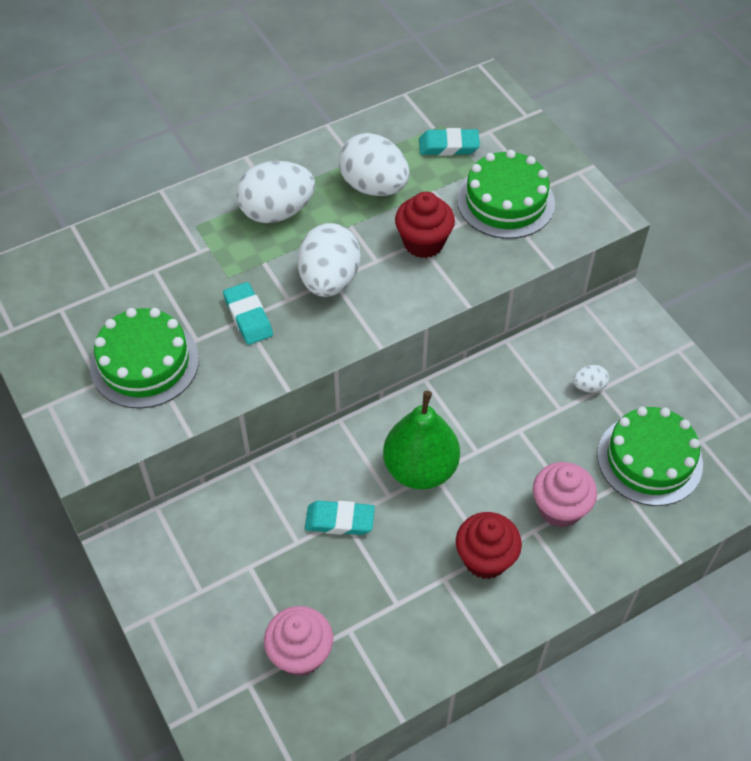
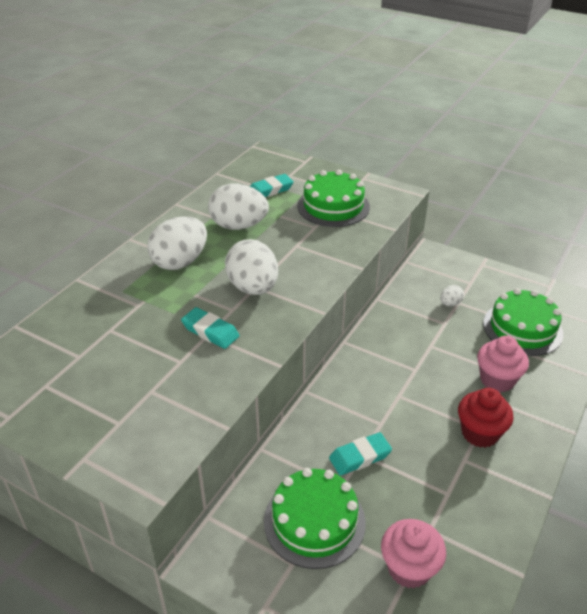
camera: 30 degrees left, 15 degrees down
green cake [90,308,199,409] -> green cake moved to [264,468,366,569]
green pear [383,391,460,490] -> none
red cupcake [395,192,455,258] -> none

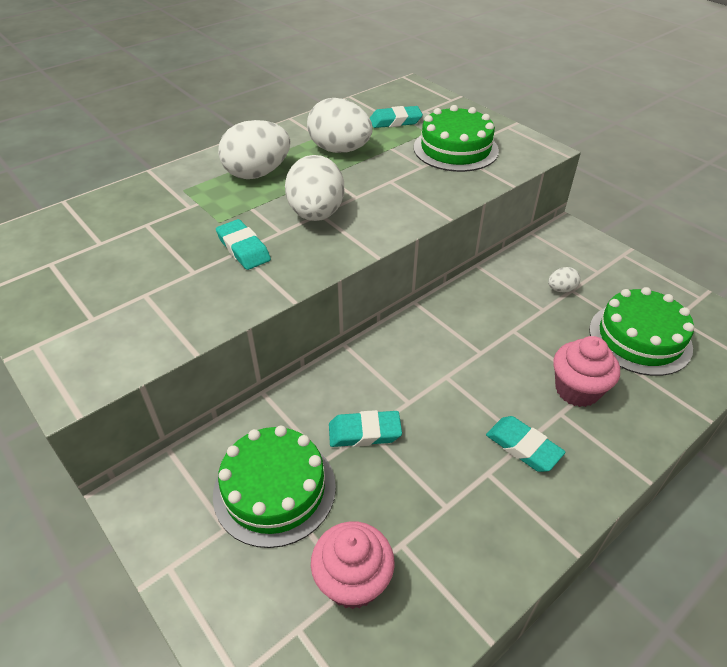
camera: 20 degrees right, 5 degrees up
red cupcake [458,388,514,448] -> turquoise eraser [486,416,565,472]

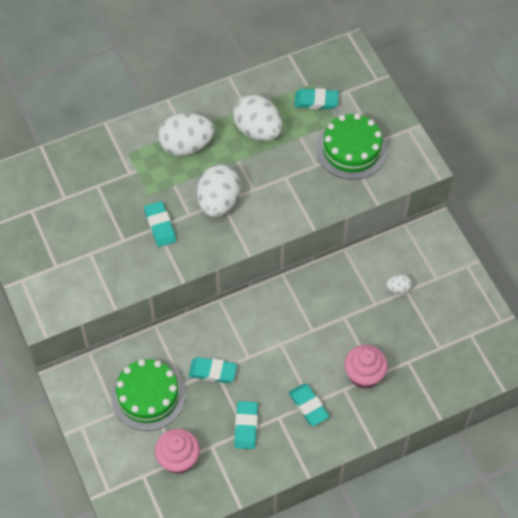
camera: 15 degrees right, 15 degrees up
green cake [589,287,694,376] -> none
none -> turquoise eraser [234,401,258,449]

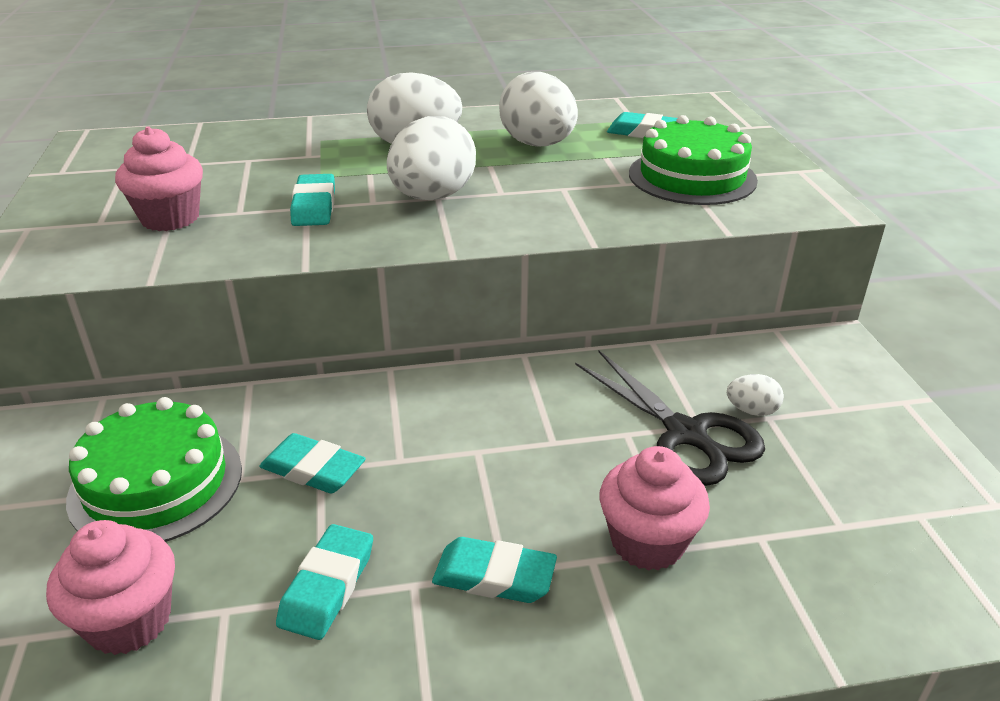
camera: 15 degrees right, 25 degrees down
turquoise eraser [289,383,330,426] -> turquoise eraser turned 60 degrees counterclockwise [432,537,557,603]
none -> pink cupcake [115,126,203,231]
none -> black scissors [575,350,765,486]

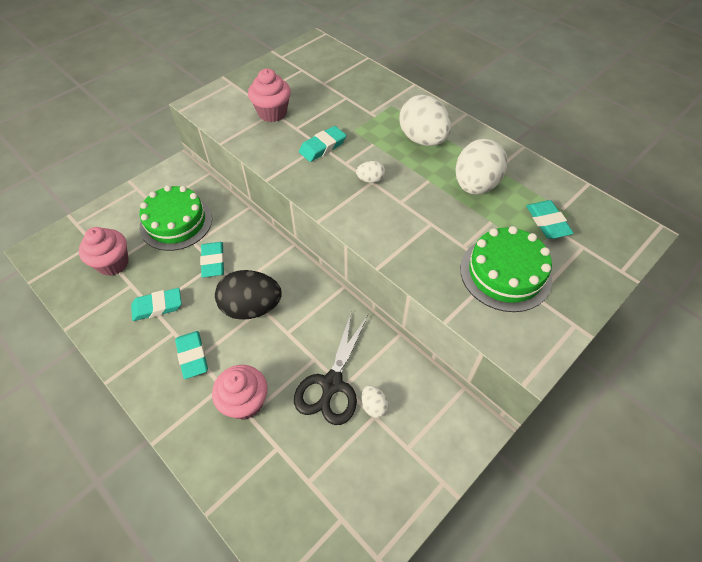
camera: 55 degrees right, 20 degrees up
white egg [387,116,476,200] -> white egg [356,161,385,183], size x0.46
none -> black egg [215,270,282,320]

